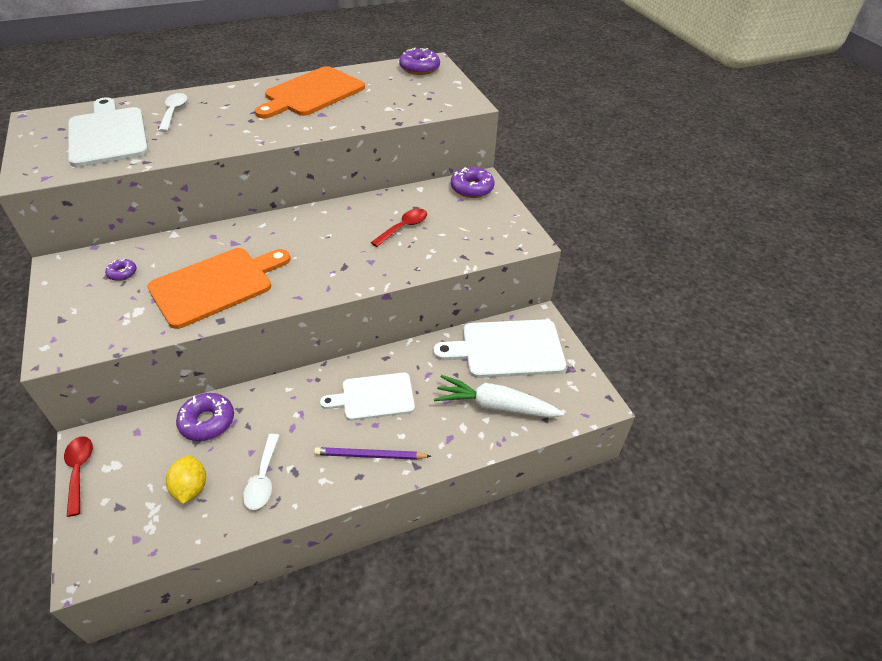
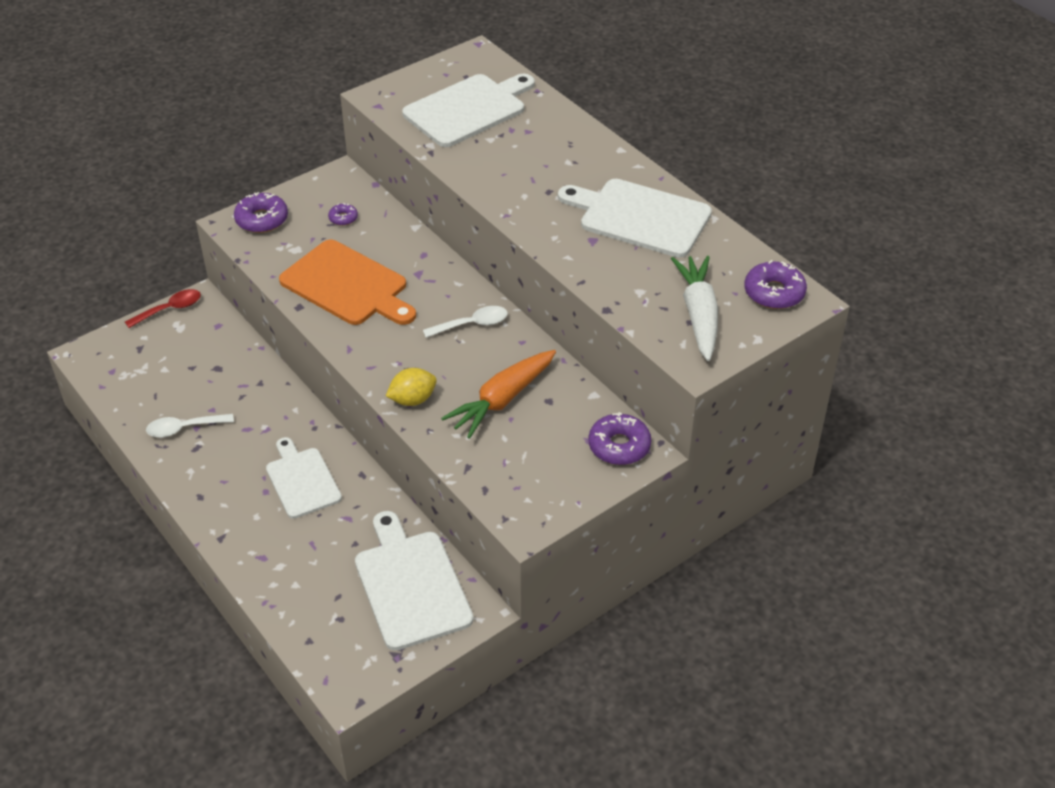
camera: 75 degrees right, 0 degrees up
white spoon [158,93,187,132] -> white spoon moved to [423,306,508,338]
yellow lemon [166,455,206,504] -> yellow lemon moved to [386,368,437,406]
purple donut [176,393,234,441] -> purple donut moved to [234,192,288,233]
orange cutting board [255,66,365,119] -> white cutting board [558,179,712,258]
purple pencil [314,447,431,460] -> none
red spoon [371,209,427,247] -> orange carrot [441,350,556,439]
white carrot [434,375,564,418] -> white carrot moved to [671,256,718,361]

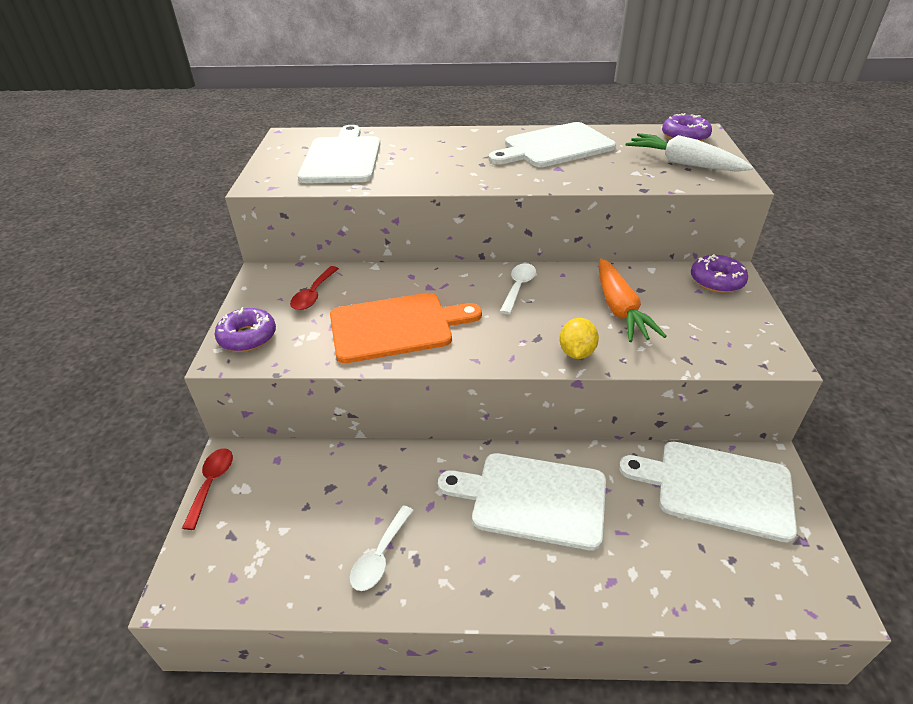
camera: 50 degrees left, 5 degrees down
white cutting board [266,437,342,519] -> white cutting board [438,453,606,550], size x1.50
purple donut [328,203,358,226] -> red spoon [290,266,339,310]

